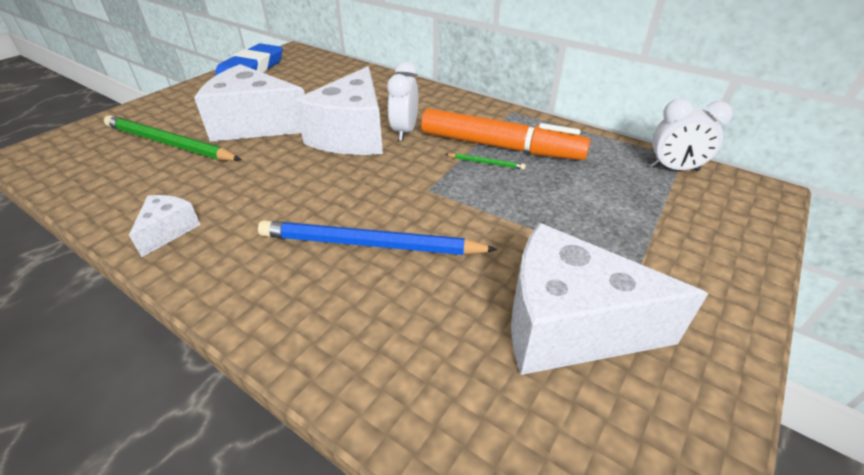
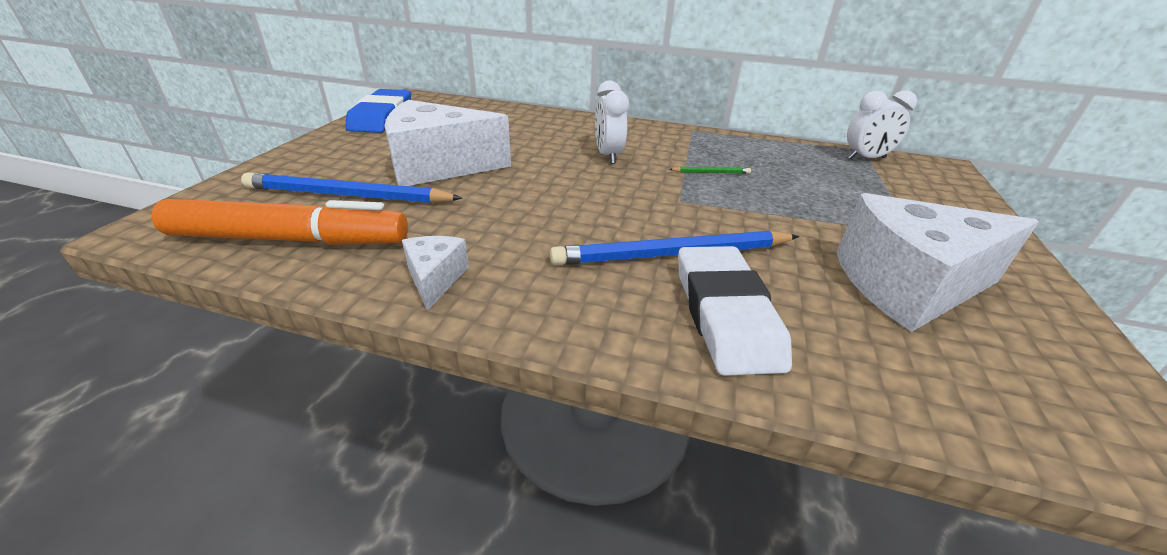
camera: 20 degrees left, 5 degrees down
green pencil [104,115,241,161] -> blue pencil [241,172,462,203]
white cheese [294,66,383,155] -> none
orange marker [421,109,590,160] -> orange marker moved to [152,199,408,245]
none -> white eraser [678,246,792,376]

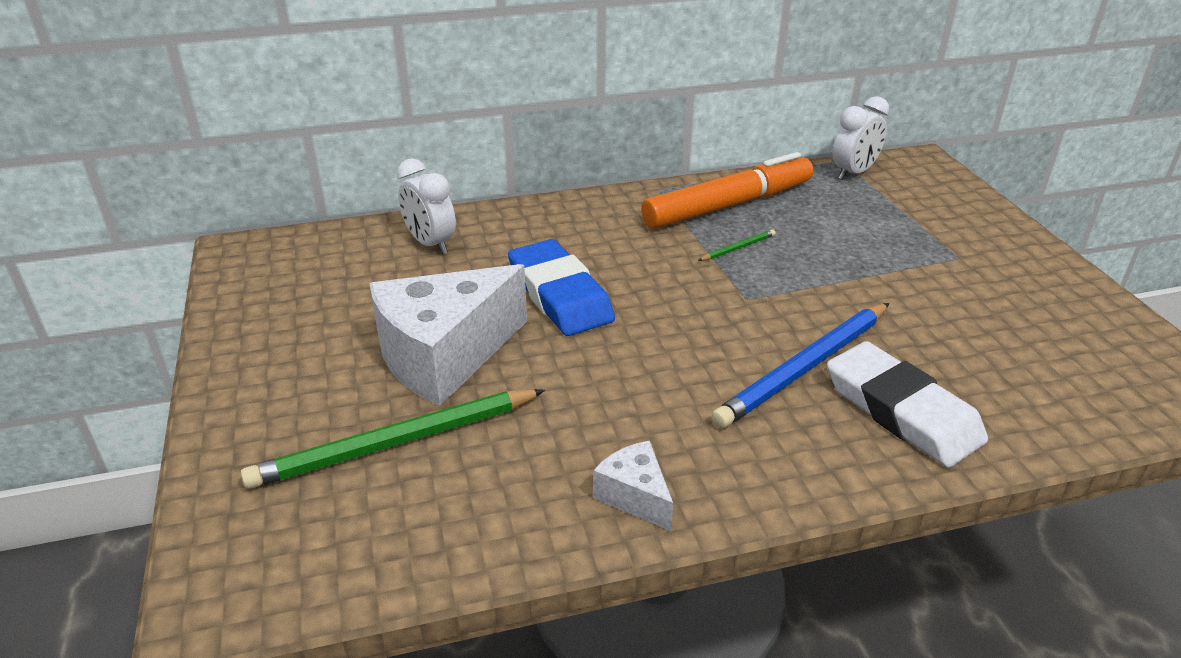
camera: 30 degrees left, 0 degrees up
orange marker [152,199,408,245] -> orange marker moved to [641,152,813,229]
blue pencil [241,172,462,203] -> green pencil [240,389,545,489]
blue eraser [345,89,411,133] -> blue eraser moved to [508,239,615,336]
white clock [595,80,629,164] -> white clock moved to [397,158,456,254]
white cheese [836,193,1039,332] -> none

